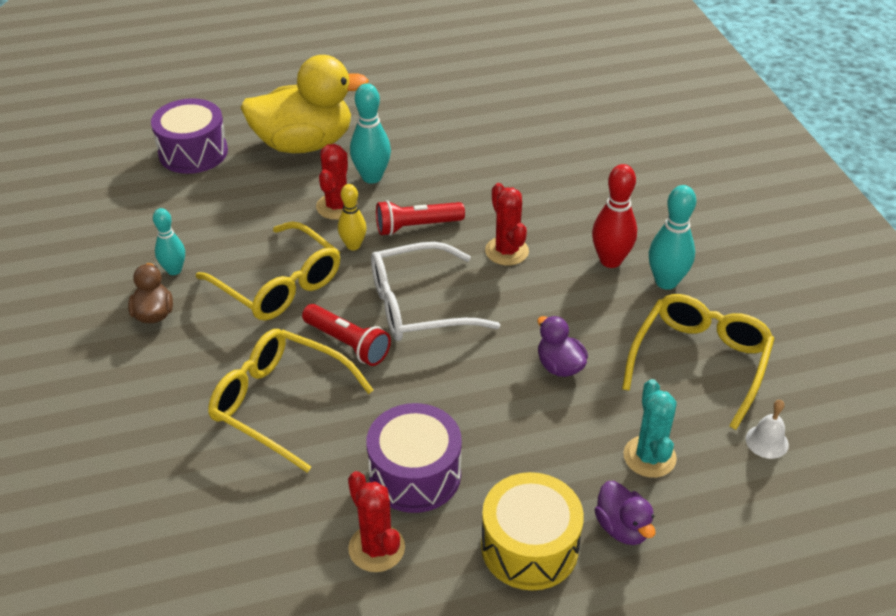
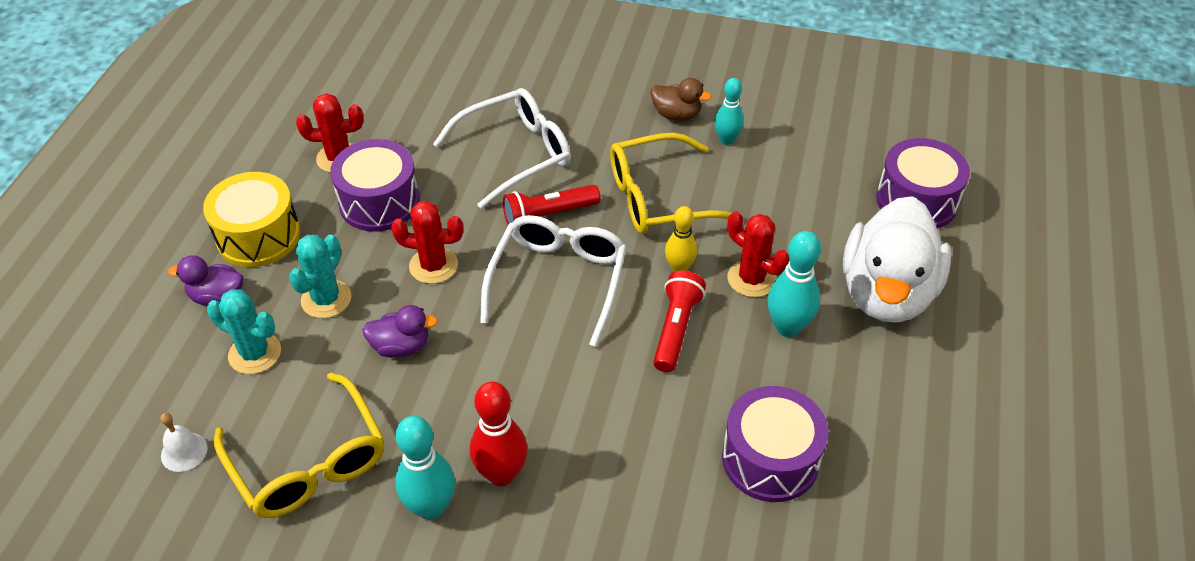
camera: 120 degrees right, 5 degrees up
yellow glasses [208,329,373,472] -> white glasses [433,88,571,209]
yellow duck [240,55,369,153] -> white duck [843,196,951,323]
red cactus [485,183,529,265] -> red cactus moved to [391,201,463,284]
none -> turquoise cactus [289,235,351,318]
none -> purple drum [722,386,828,502]

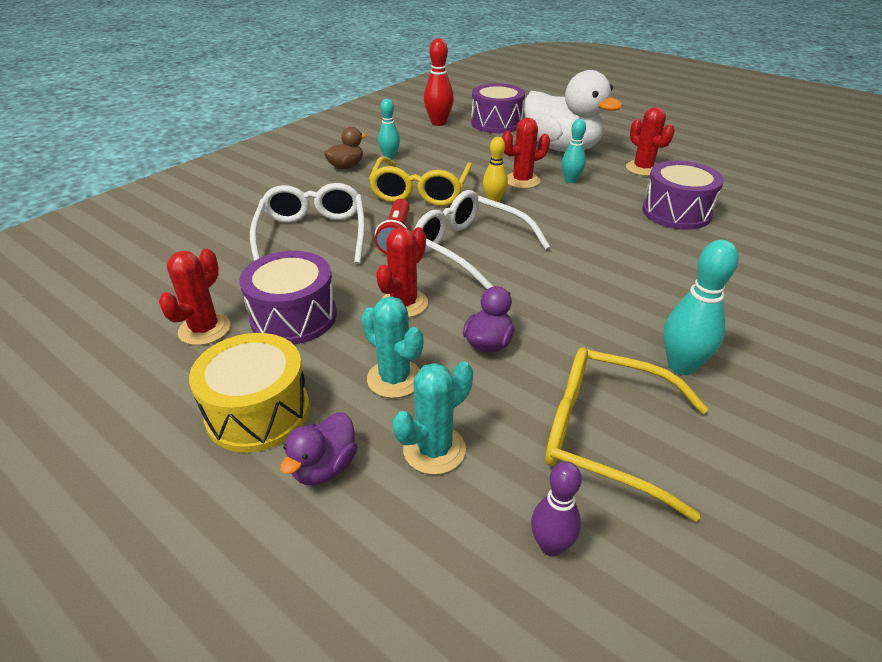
camera: 65 degrees left, 10 degrees down
white bell [160,413,208,472] -> purple bowling pin [531,461,582,556]
yellow glasses [214,373,384,518] -> yellow glasses turned 150 degrees counterclockwise [545,347,708,522]
red bowling pin [470,382,528,486] -> red bowling pin moved to [424,38,454,126]
red flashlight [653,271,706,372] -> none
turquoise bowling pin [767,231,821,337] -> turquoise bowling pin [562,119,586,183], size x0.66
none -> red cactus [626,107,675,176]

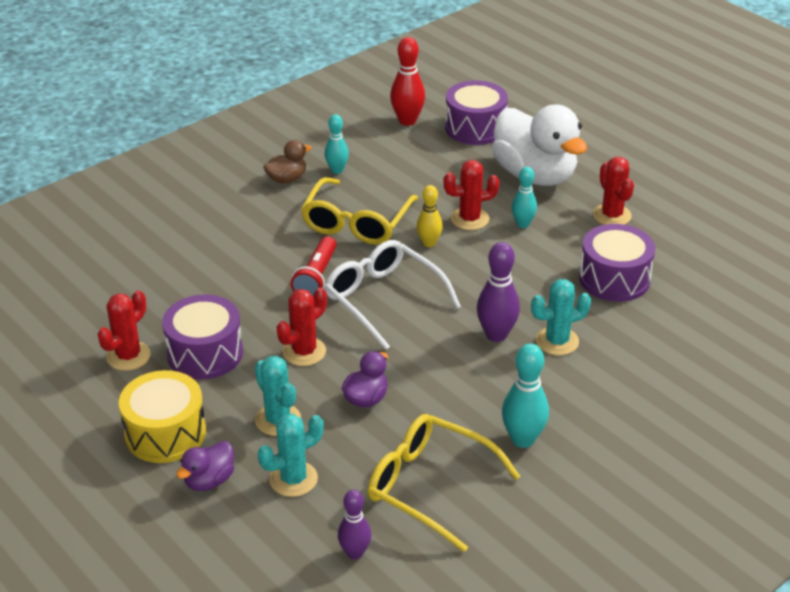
camera: 10 degrees right, 0 degrees up
white glasses [250,183,365,264] -> none
none -> purple bowling pin [477,242,520,342]
none -> turquoise cactus [531,279,591,355]

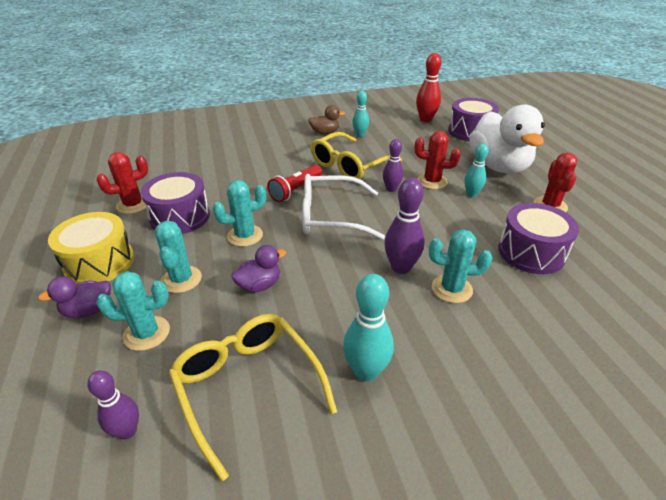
camera: 25 degrees right, 0 degrees up
red cactus [277,288,327,366] -> turquoise cactus [213,180,266,247]
white glasses [324,240,461,350] -> white glasses turned 75 degrees counterclockwise [302,174,385,240]
yellow bowling pin [417,185,443,247] -> purple bowling pin [383,139,403,192]

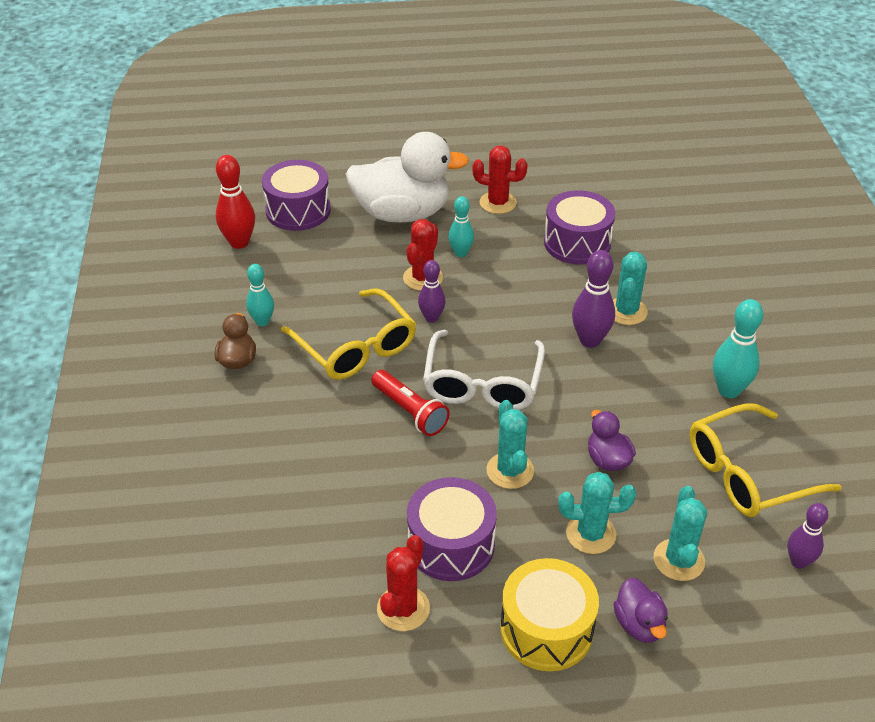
camera: 80 degrees left, 5 degrees up
red cactus [96,152,148,214] -> red cactus turned 45 degrees clockwise [377,535,430,631]

